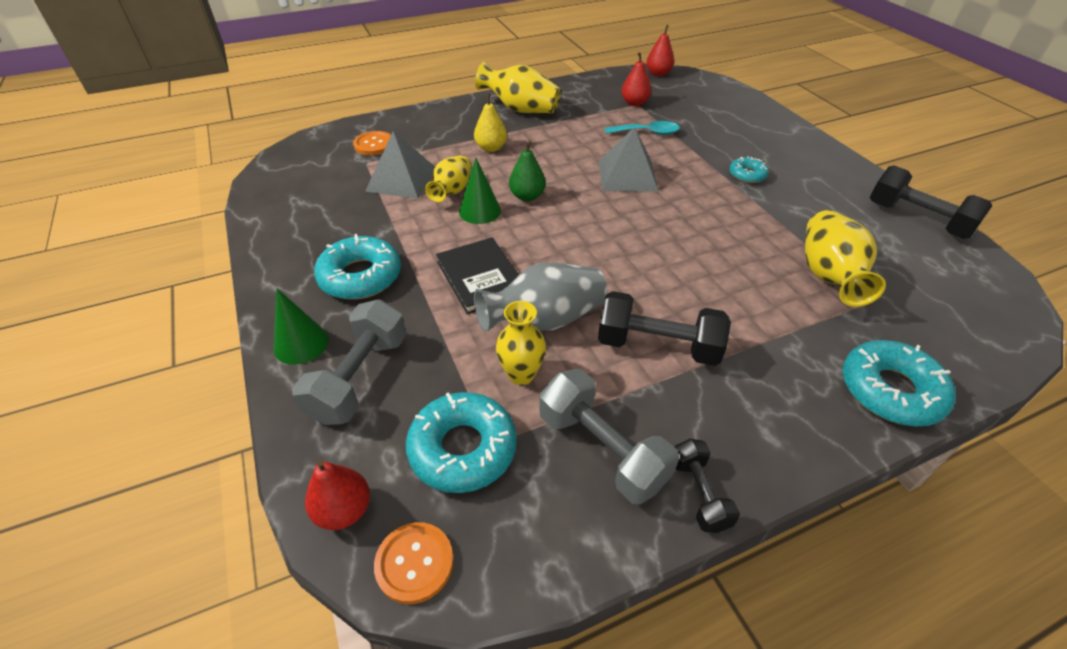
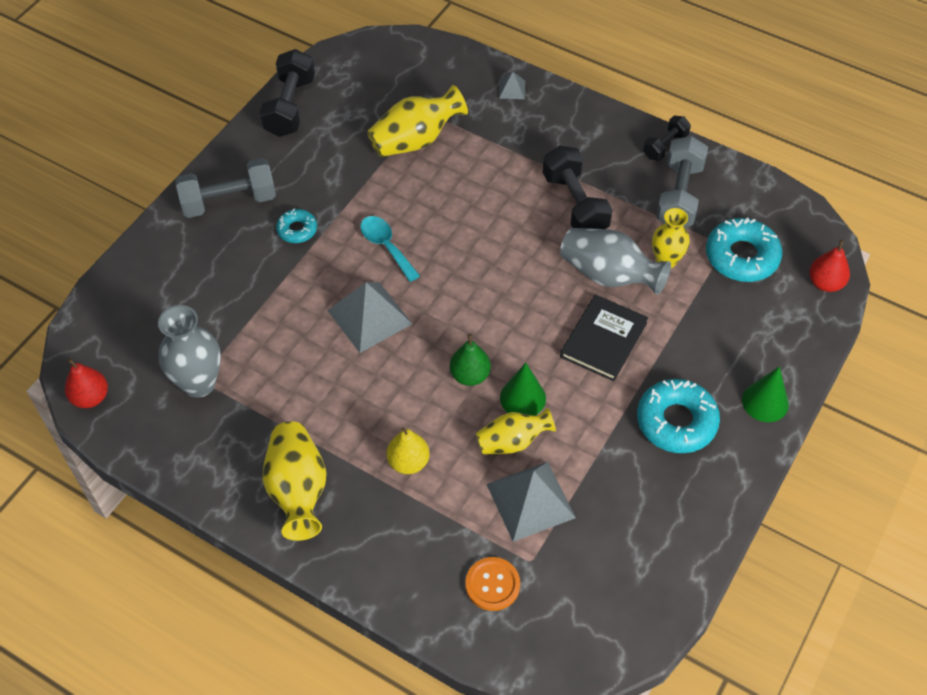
camera: 125 degrees left, 10 degrees up
grey dumbbell [292,299,406,425] -> grey dumbbell moved to [175,158,276,218]
orange button [374,522,454,604] -> none
turquoise spoon [605,121,680,135] -> turquoise spoon moved to [360,216,420,282]
red pear [621,52,652,106] -> grey vase [158,305,221,398]
turquoise donut [842,340,956,426] -> grey pyramid [499,72,525,99]

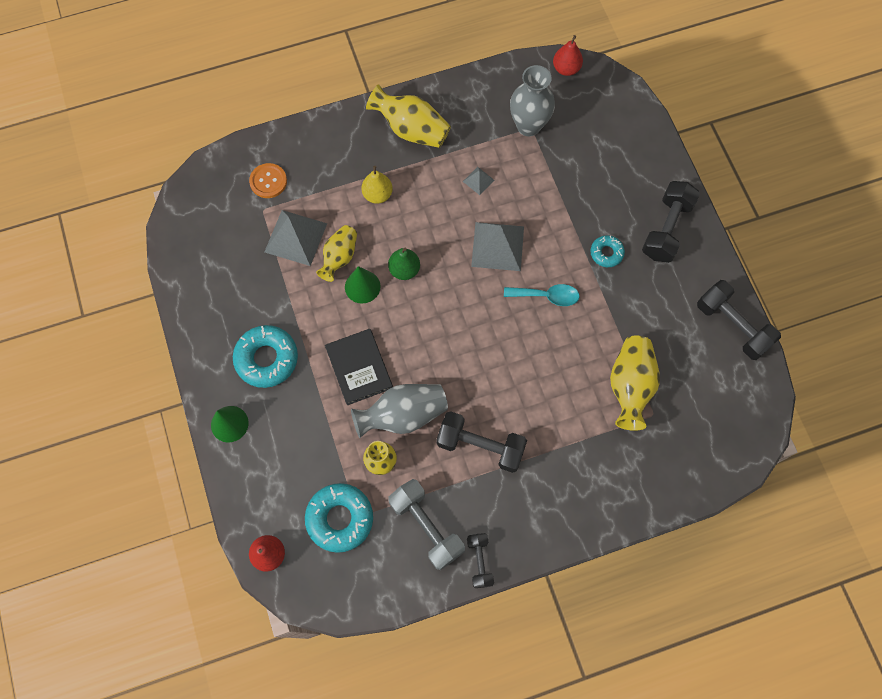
camera: 130 degrees right, 15 degrees up
grey dumbbell [175,158,276,218] -> black dumbbell [642,181,700,263]
grey pyramid [499,72,525,99] -> grey pyramid moved to [463,167,495,195]

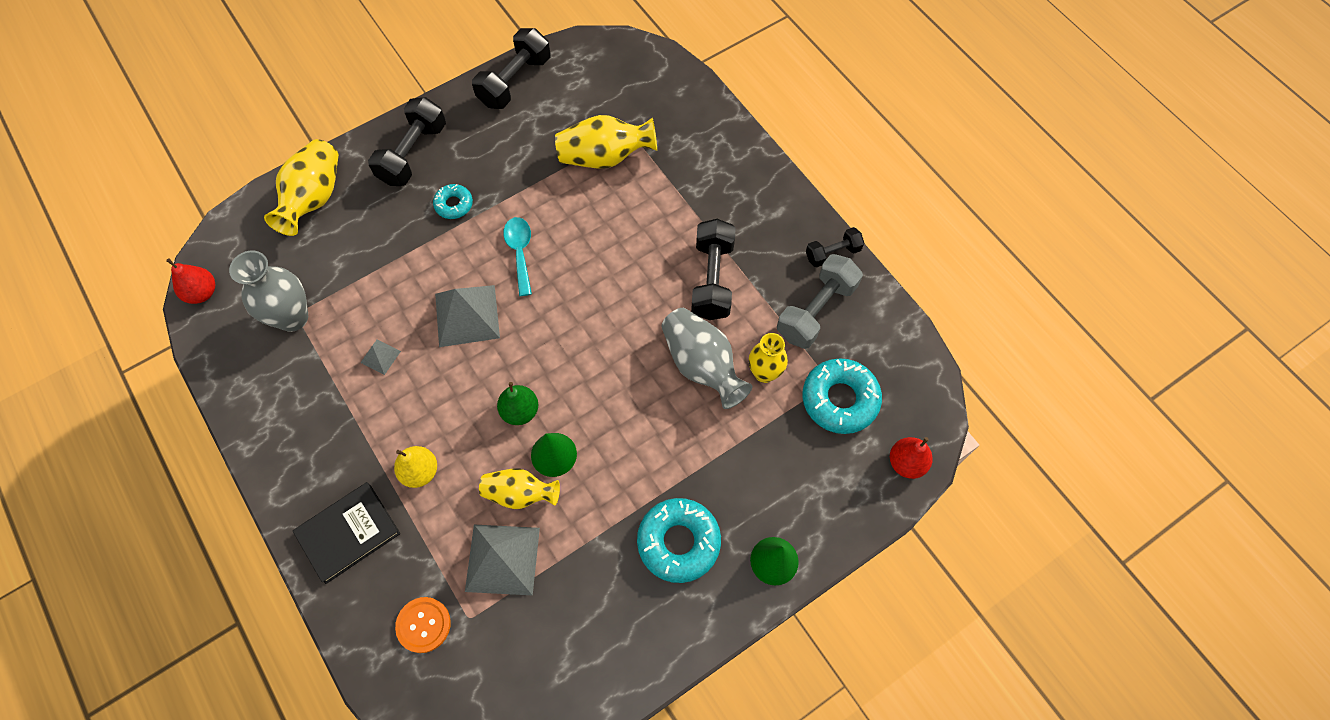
camera: 105 degrees left, 5 degrees down
black book [325,329,393,405] -> black book moved to [293,482,400,584]
yellow vase [366,84,451,148] -> yellow vase moved to [264,139,339,236]
black dumbbell [642,181,700,263] -> black dumbbell turned 75 degrees counterclockwise [368,97,446,186]

